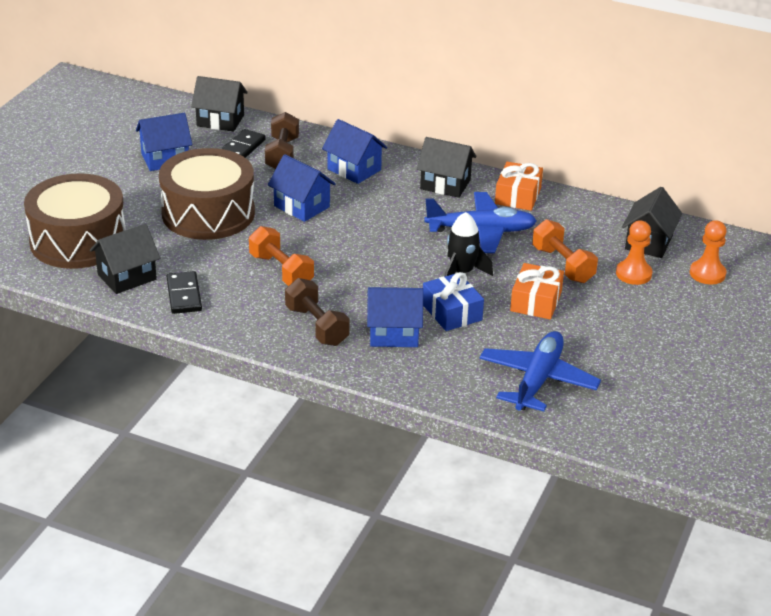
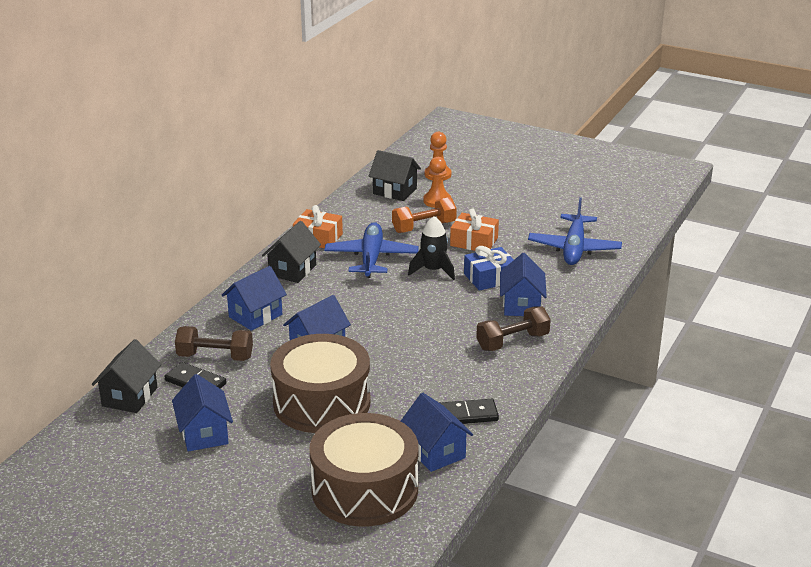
camera: 85 degrees left, 5 degrees down
black house [90,224,160,294] -> blue house [401,393,473,472]
orange dumbbell [249,226,314,286] -> none
blue plane [479,331,601,412] -> blue plane turned 105 degrees counterclockwise [528,197,622,265]

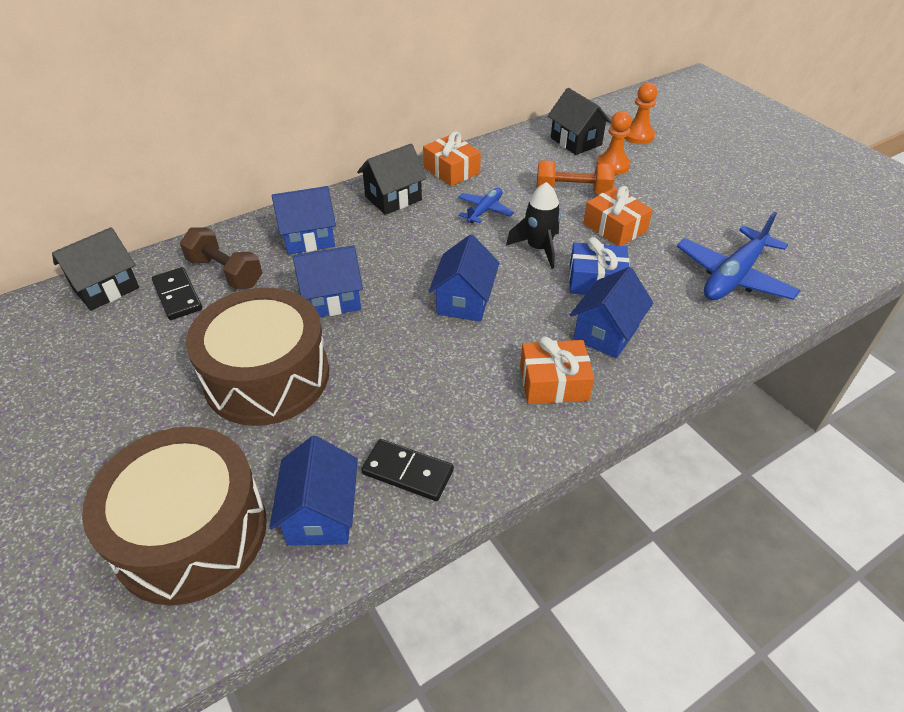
camera: 30 degrees right, 15 degrees up
blue house [172,374,233,451] -> blue house moved to [429,234,499,322]
blue plane [324,222,419,278] -> blue plane [458,188,514,223], size x0.55
brown dumbbell [476,306,551,351] -> orange gift [520,336,594,404]

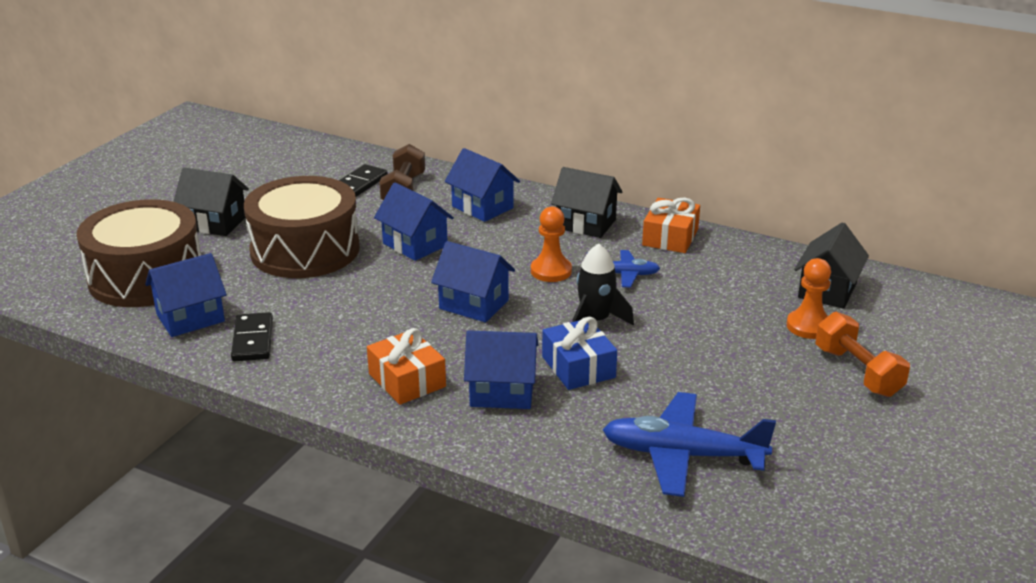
camera: 60 degrees right, 15 degrees down
black house [52,227,139,311] -> black house moved to [173,167,249,236]
blue house [429,234,499,322] -> blue house turned 45 degrees clockwise [431,241,515,322]
orange dumbbell [536,160,615,194] -> orange dumbbell moved to [816,312,910,397]
orange gift [583,186,653,246] -> none
orange pawn [624,83,657,144] -> orange pawn moved to [531,206,572,282]

